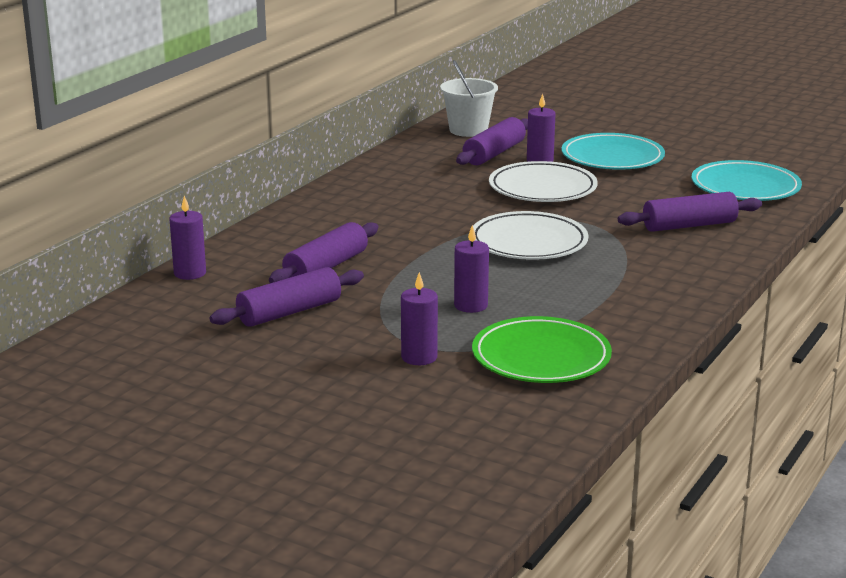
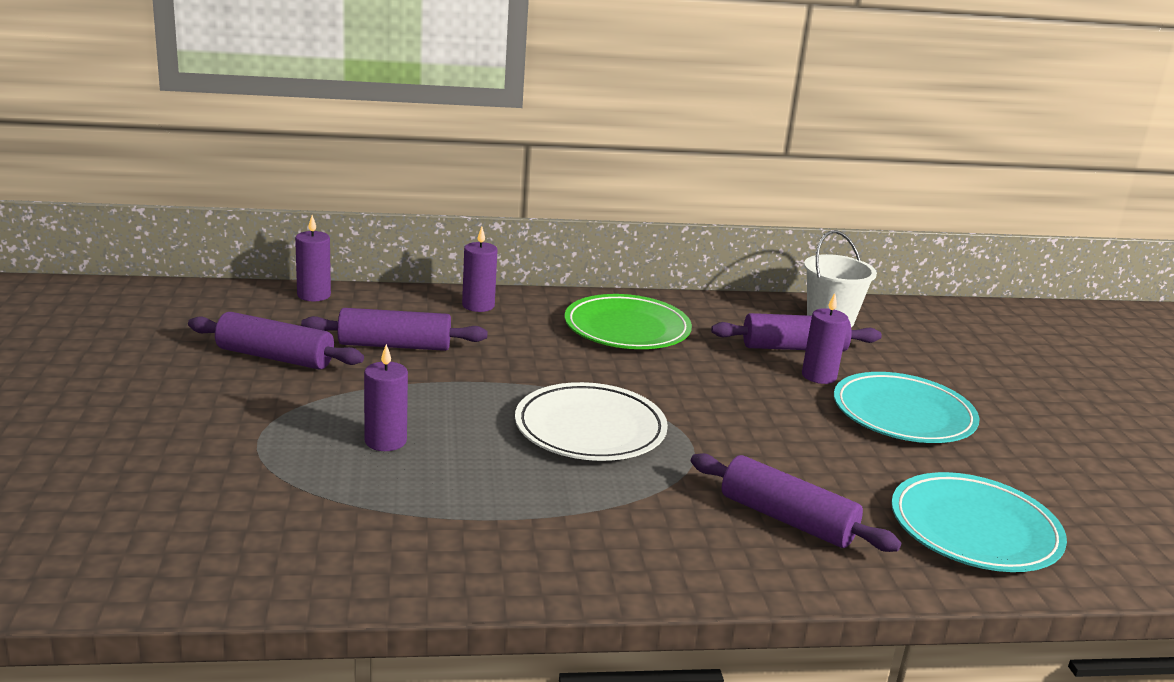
camera: 50 degrees right, 0 degrees up
purple candle [401,272,438,365] -> purple candle moved to [462,227,497,312]
green plate [472,316,612,383] -> green plate moved to [565,294,692,349]
white plate [489,161,598,202] -> none

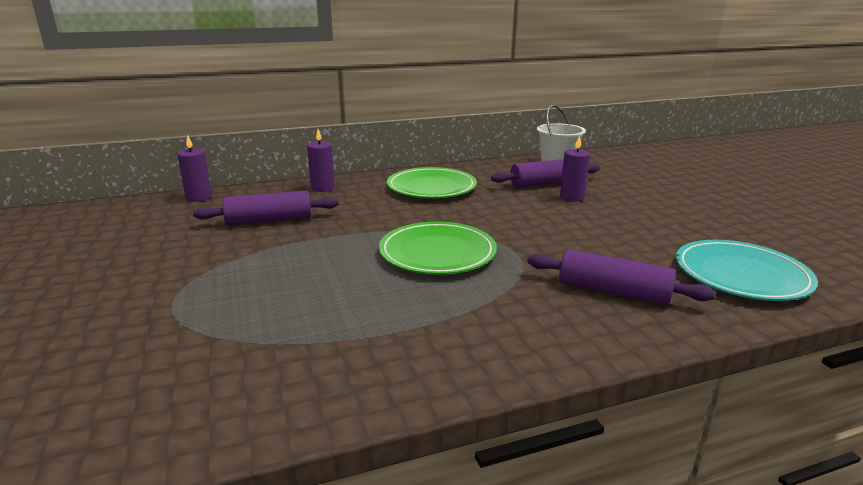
camera: 10 degrees left, 0 degrees up
purple rolling pin [188,312,364,370] -> none
purple candle [364,344,408,451] -> none
white plate [515,382,668,461] -> green plate [379,222,497,275]
turquoise plate [834,372,979,443] -> none

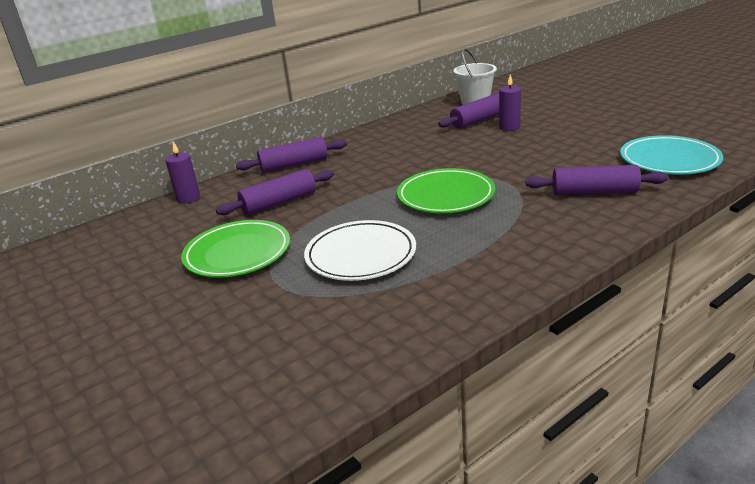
camera: 15 degrees left, 5 degrees up
purple candle [307,129,335,192] -> purple rolling pin [236,137,347,173]
green plate [387,167,477,198] -> green plate moved to [181,220,290,278]
none -> white plate [304,220,416,281]

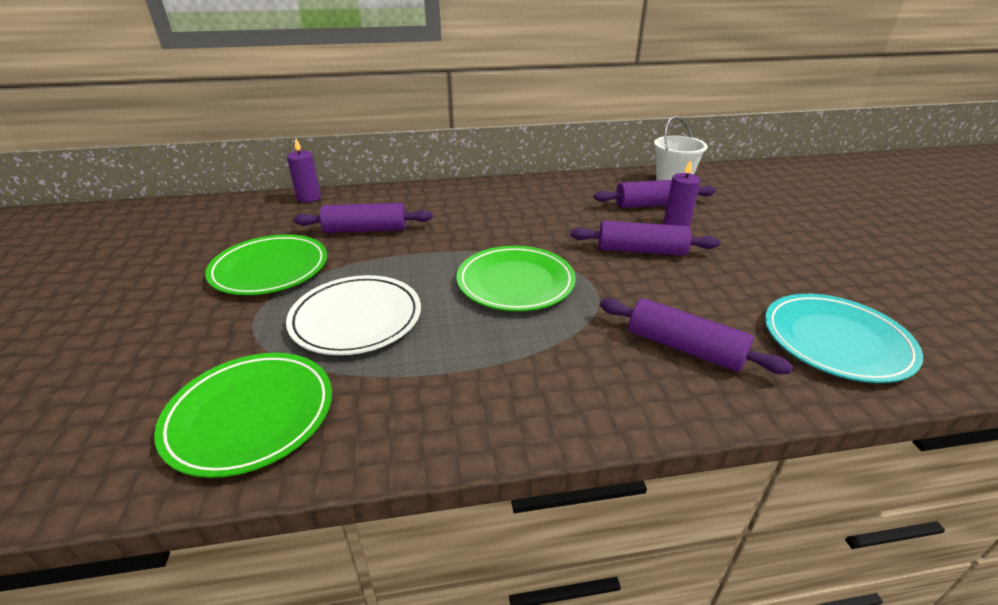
camera: 25 degrees right, 5 degrees up
purple rolling pin [236,137,347,173] -> purple rolling pin moved to [570,221,720,256]
none -> green plate [154,353,332,478]

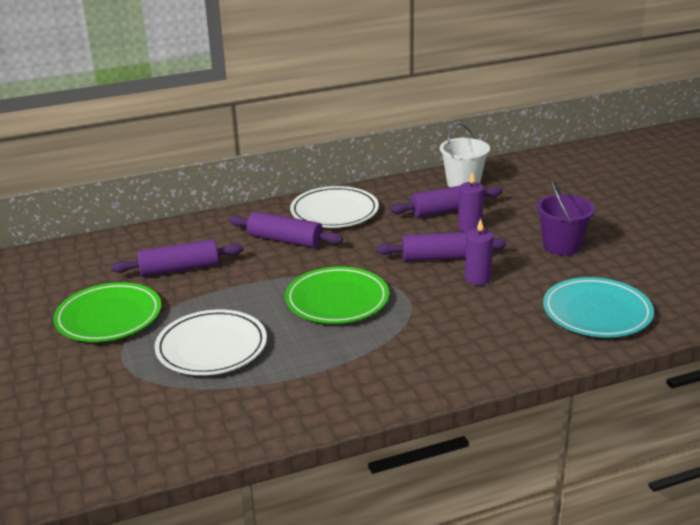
camera: 10 degrees left, 5 degrees down
green plate [154,353,332,478] -> none
purple candle [287,138,321,203] -> purple candle moved to [465,218,493,285]
purple rolling pin [600,298,793,374] -> purple rolling pin moved to [229,212,343,248]
none -> white plate [290,186,379,228]
none -> purple bucket [537,180,595,256]

